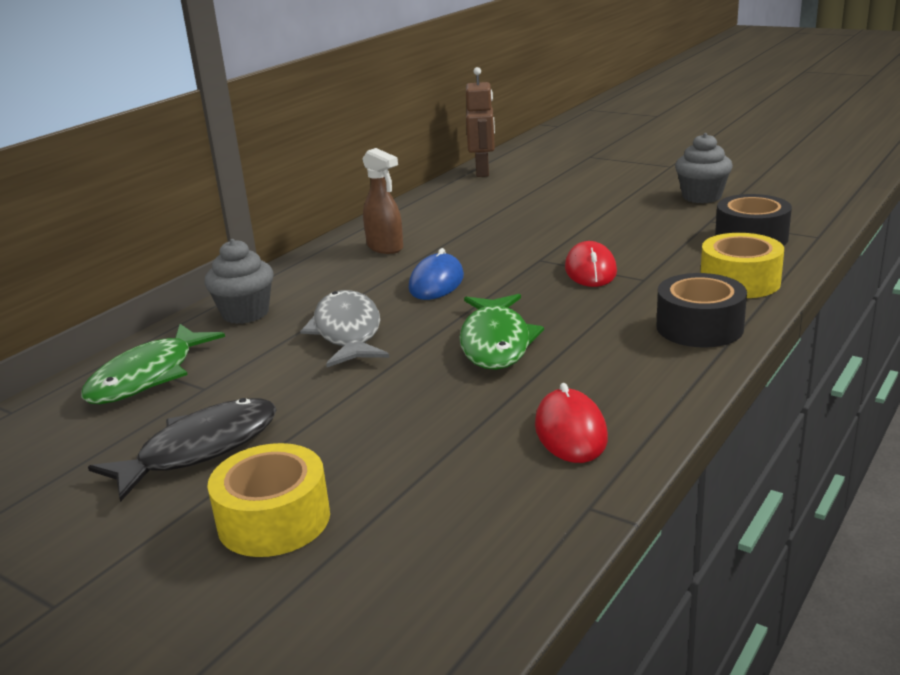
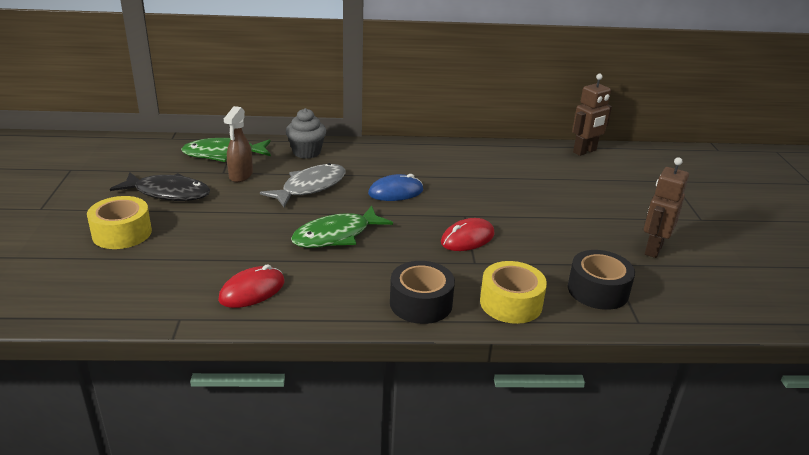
camera: 50 degrees right, 5 degrees up
brown spray bottle [362,148,403,254] -> brown spray bottle moved to [224,106,253,182]
grey cupcake [675,133,733,203] -> brown robot [644,157,689,258]

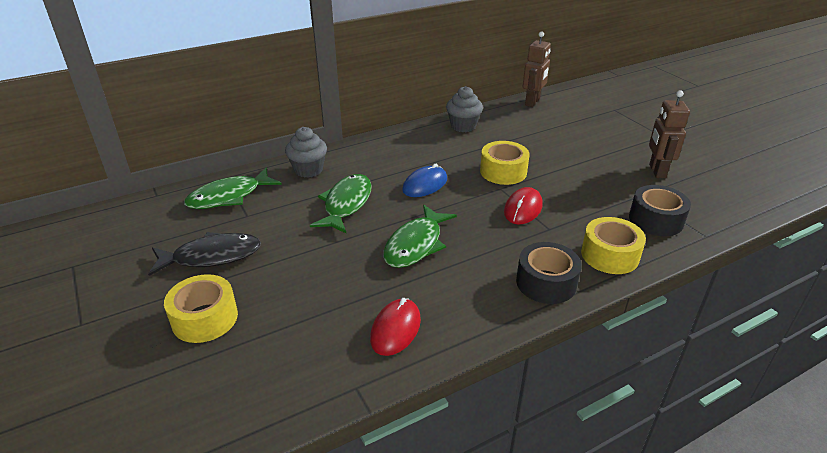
camera: 25 degrees left, 5 degrees up
brown spray bottle [224,106,253,182] -> none
grey fish [260,163,346,207] -> green fish [310,174,372,233]
none -> grey cupcake [446,86,483,132]
none -> yellow tape [480,141,530,185]

